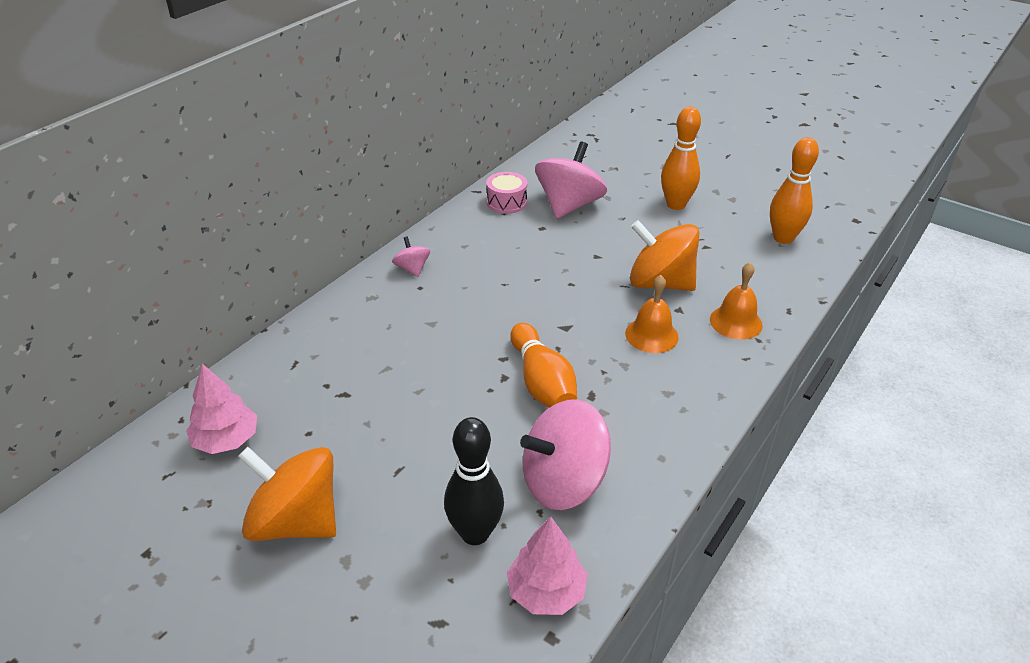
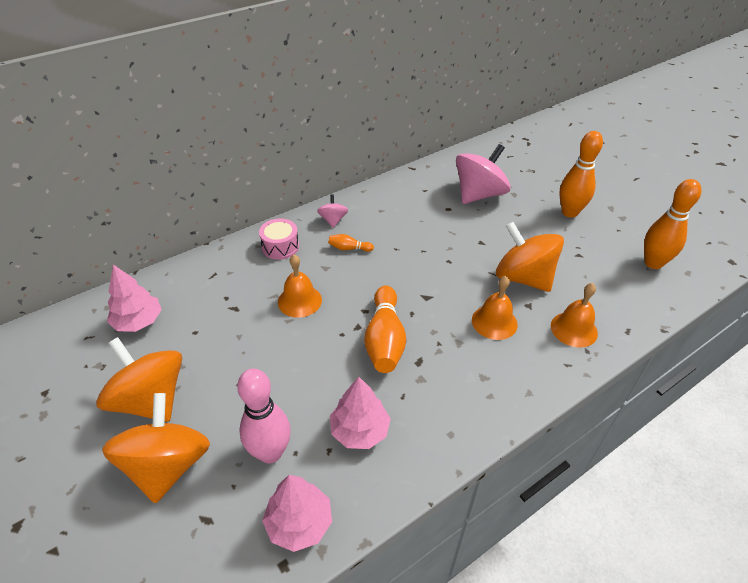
camera: 20 degrees right, 5 degrees up
black bowling pin [444,417,504,545] -> pink bowling pin [237,368,291,463]
pink drum [486,172,527,214] -> pink drum moved to [259,219,299,260]
pink spinning top [520,399,611,510] -> pink tree [330,377,391,449]
none -> orange spinning top [102,393,210,504]
none -> orange bell [278,254,322,318]
none -> orange bowling pin [329,234,374,252]

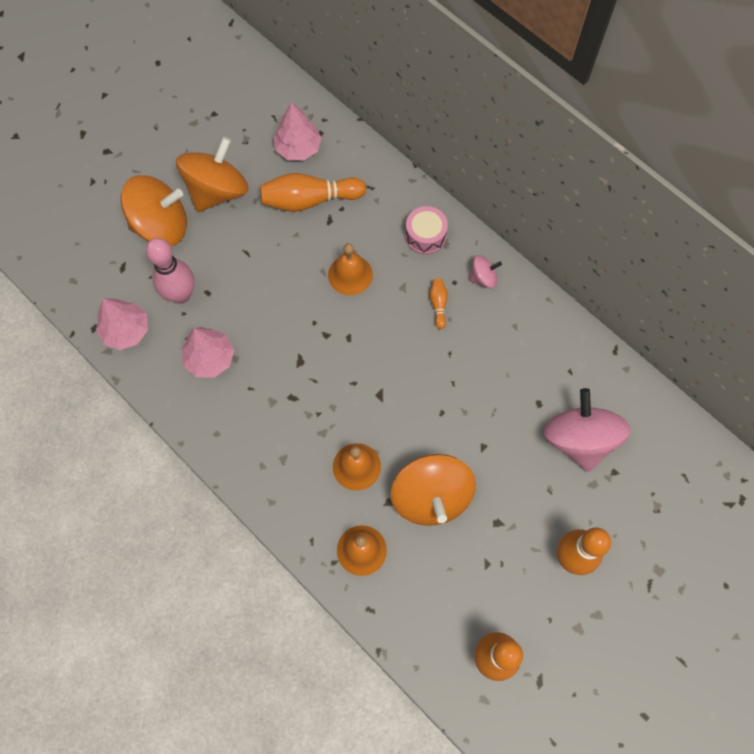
camera: 80 degrees right, 25 degrees up
orange bowling pin [364,285,406,373] -> orange bowling pin moved to [260,173,367,212]
pink spinning top [456,144,511,204] -> pink spinning top turned 135 degrees counterclockwise [544,388,631,472]
orange spinning top [496,222,564,292] -> orange spinning top turned 135 degrees clockwise [391,454,476,526]

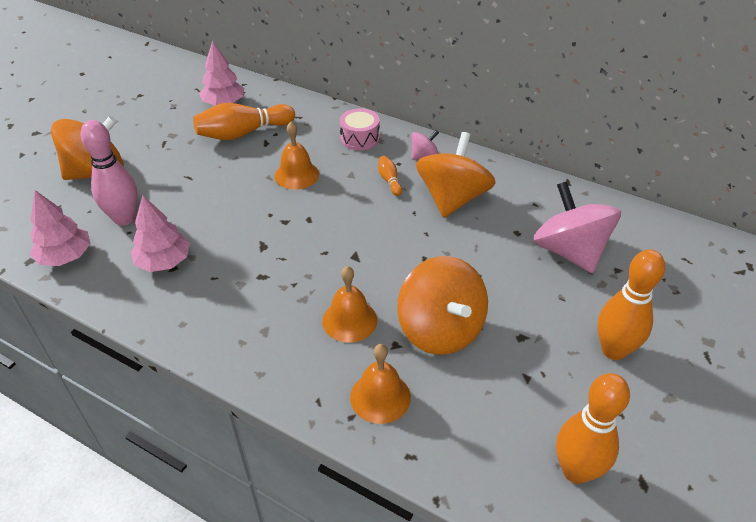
camera: 15 degrees left, 25 degrees down
orange spinning top [176,137,248,212] -> orange spinning top moved to [416,132,496,218]

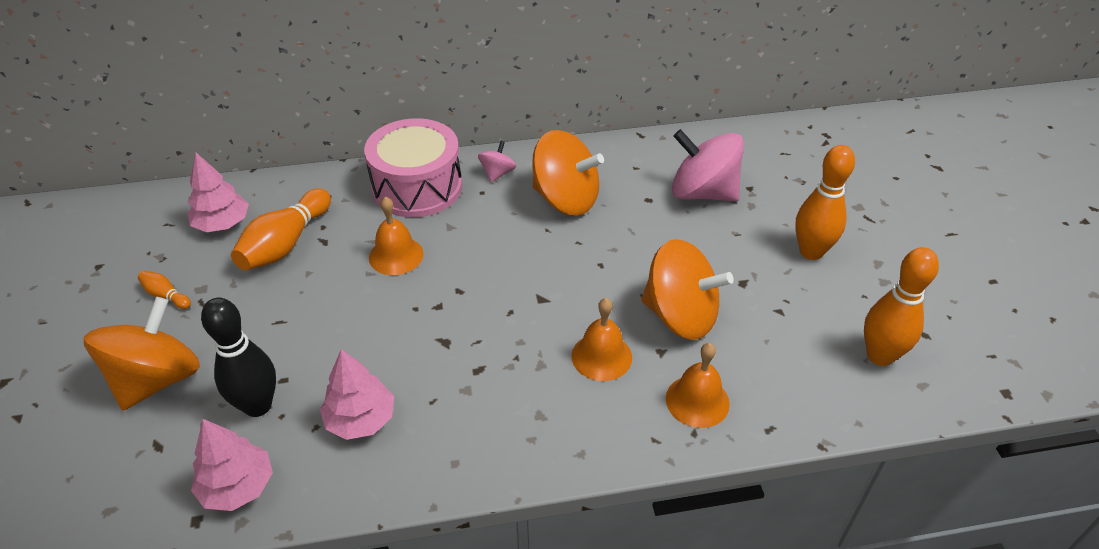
camera: 40 degrees left, 0 degrees up
pink bowling pin [81,120,138,226] -> black bowling pin [201,298,276,417]
pink drum [340,108,380,150] -> pink drum [364,118,462,217], size x1.93
orange bowling pin [378,156,402,196] -> orange bowling pin moved to [138,271,191,309]
orange spinning top [416,132,496,218] -> orange spinning top turned 135 degrees clockwise [532,130,604,216]

